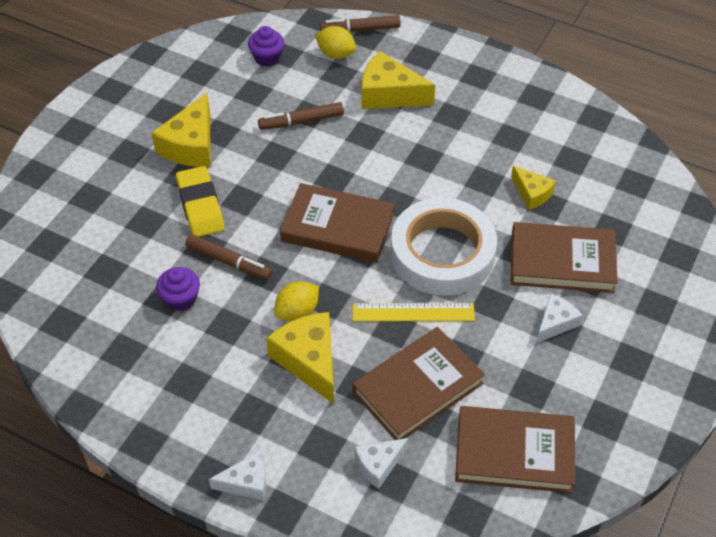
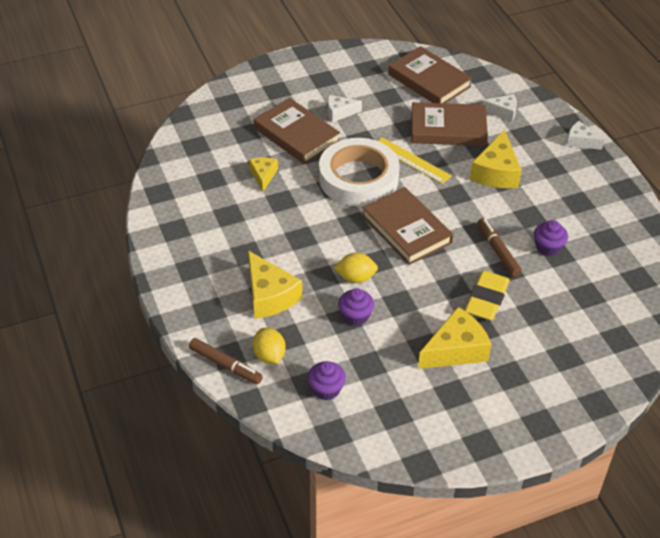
camera: 140 degrees left, 5 degrees down
brown marker [258,102,344,130] -> purple cupcake [338,288,374,326]
yellow lemon [274,281,319,321] -> yellow lemon moved to [334,253,378,283]

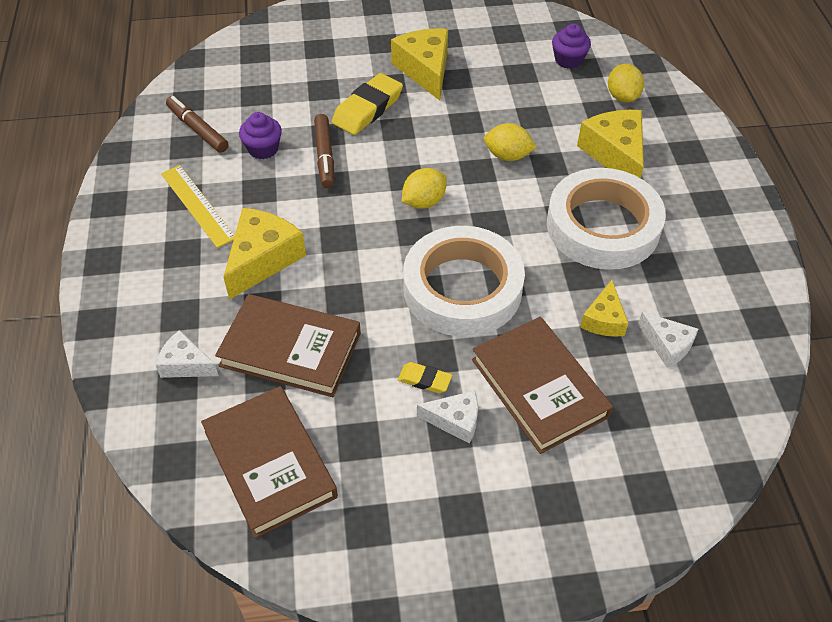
camera: 165 degrees left, 5 degrees up
brown marker [189,338,263,384] -> brown marker moved to [166,96,229,153]
purple cupcake [338,288,374,326] -> none
brown book [362,187,453,265] -> yellow lemon [402,168,447,209]
yellow ruler [378,137,452,184] -> yellow ruler moved to [161,165,235,248]
yellow cheese [418,307,492,369] -> yellow cheese turned 90 degrees clockwise [391,28,448,100]
white cheese [566,121,605,150] -> white cheese moved to [638,312,699,368]
none -> yellow eraser [398,362,452,393]
none -> white tape [547,168,666,270]

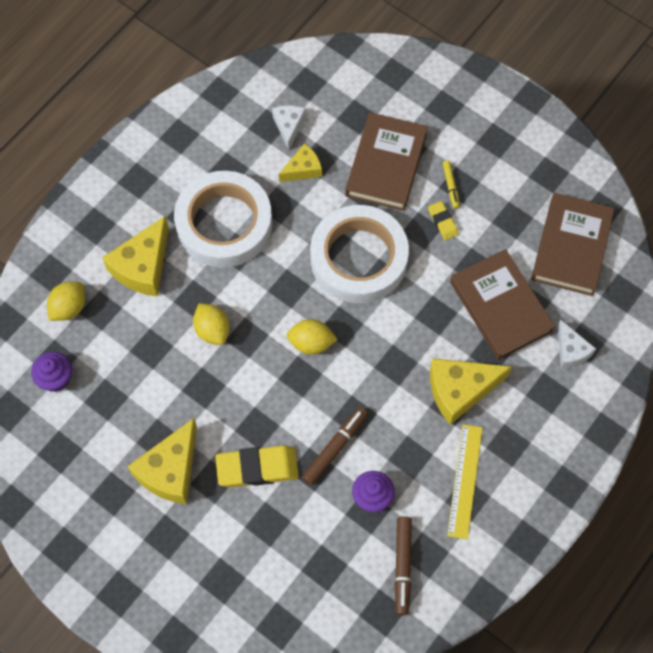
camera: 135 degrees left, 15 degrees up
white cheese [417,391,478,444] -> yellow marker [443,160,460,209]

